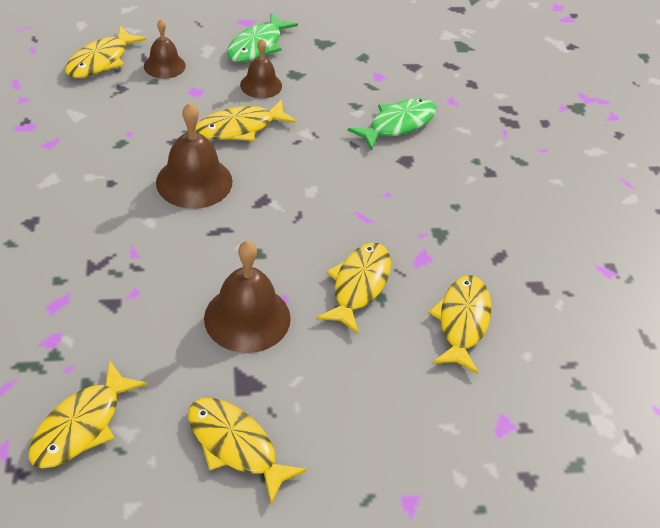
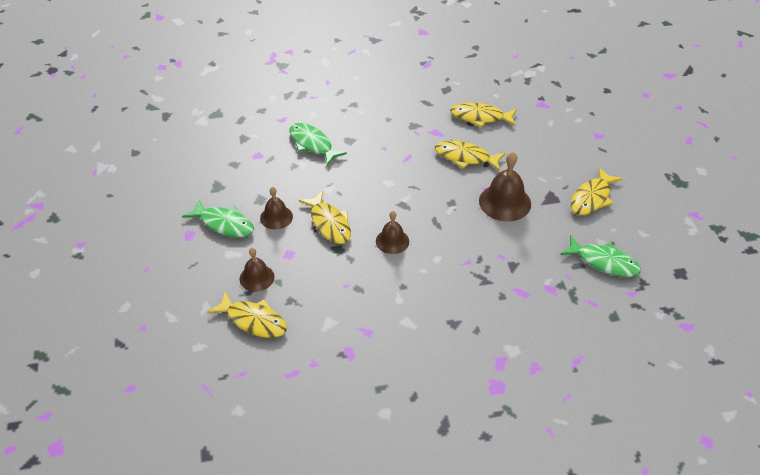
camera: 90 degrees left, 0 degrees up
yellow fish [29,361,147,469] -> green fish [560,235,641,277]
brown bell [156,103,233,209] -> brown bell [376,211,409,254], size x0.62

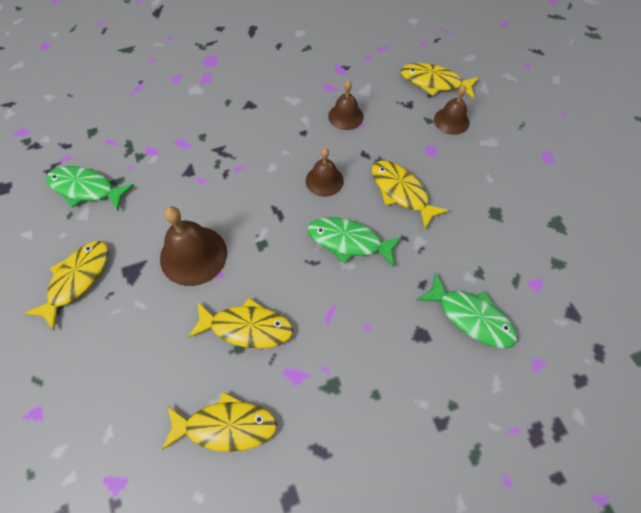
camera: 170 degrees right, 15 degrees up
green fish [182,199,254,237] -> green fish moved to [308,217,402,267]
brown bell [260,187,293,229] -> brown bell moved to [328,80,364,130]

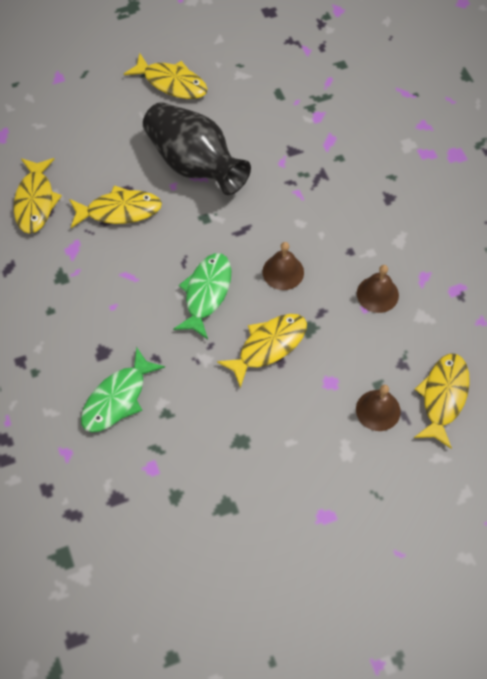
camera: 90 degrees right, 0 degrees up
green fish [46,166,134,211] -> none
brown bell [160,206,227,286] -> black vase [143,102,251,195]
yellow fish [188,297,293,349] -> yellow fish turned 105 degrees counterclockwise [69,185,162,228]

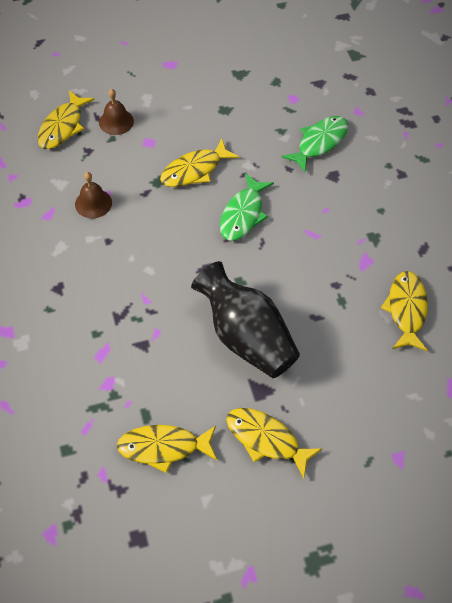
camera: 175 degrees left, 5 degrees down
yellow fish [69,185,162,228] -> yellow fish moved to [117,425,217,473]
brown bell [262,242,304,290] -> none

